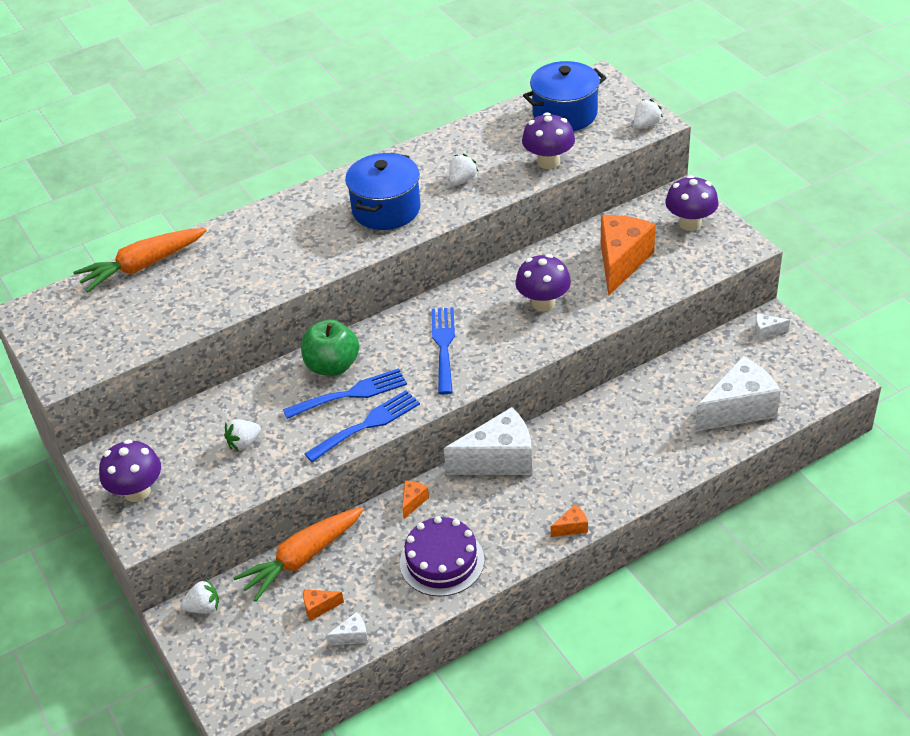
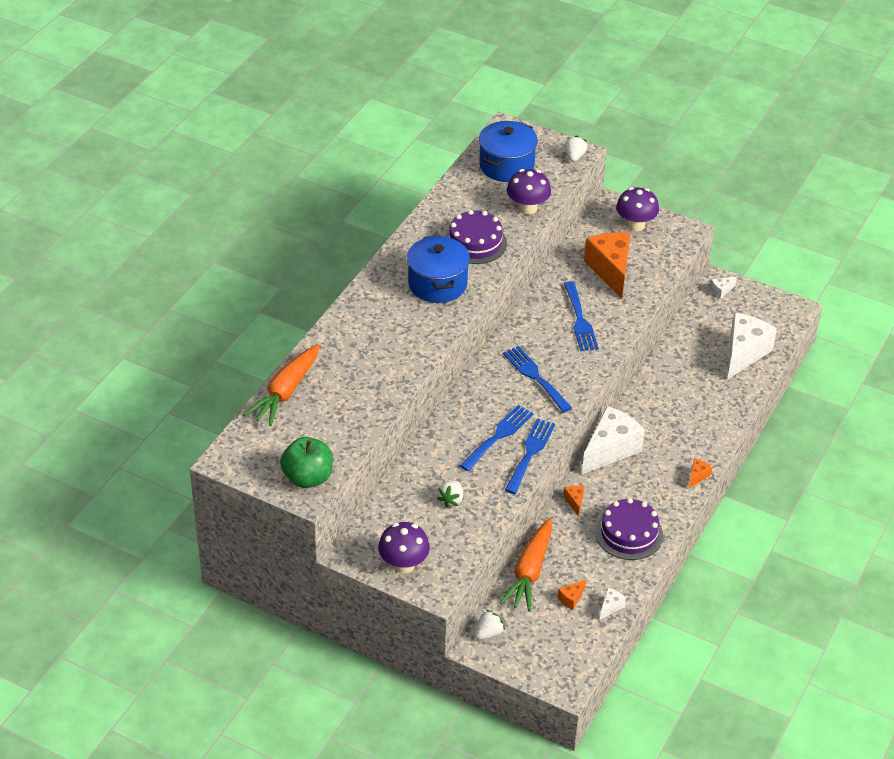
camera: 35 degrees left, 0 degrees up
green apple [301,319,359,376] -> green apple moved to [280,437,333,488]
white strawberry [449,154,478,186] -> purple cake [445,210,507,264]
purple mushroom [515,254,571,311] -> blue fork [564,281,599,351]

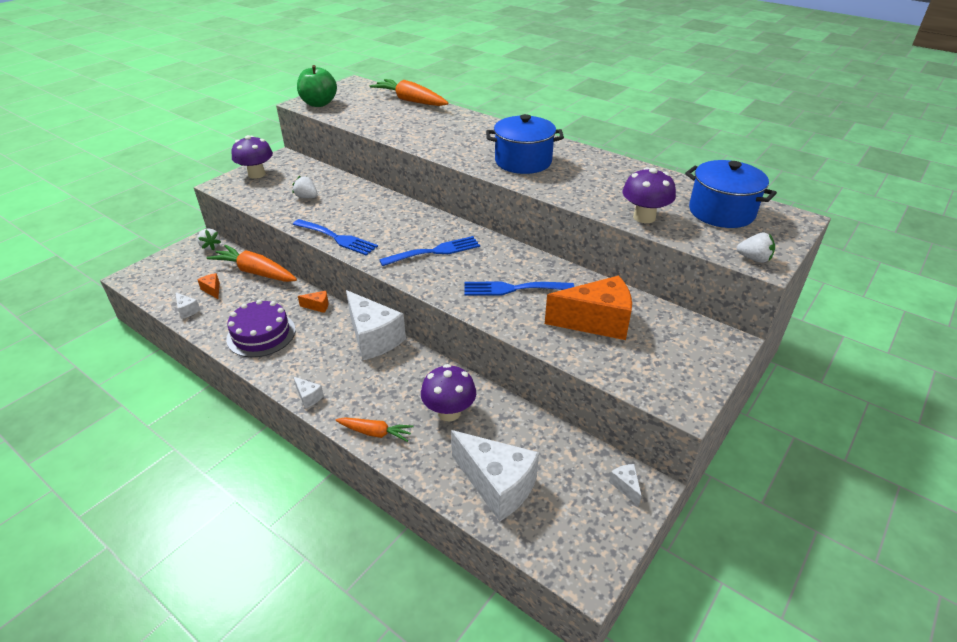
camera: 100 degrees right, 5 degrees down
purple cake [445,210,507,264] -> none
blue fork [459,405,533,471] -> none
purple mushroom [616,187,659,231] -> purple mushroom moved to [421,364,476,421]
orange cheese [689,458,712,488] -> white cheese [293,377,324,408]
none -> orange carrot [335,417,414,442]

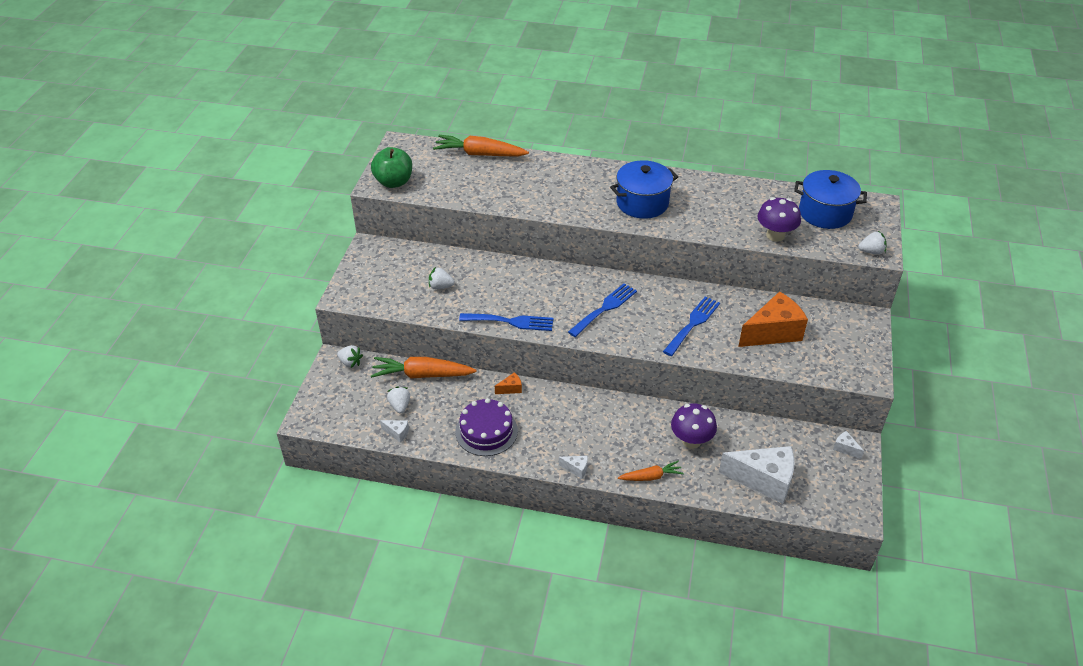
camera: 25 degrees left, 5 degrees up
orange cheese [198,273,220,299] -> white strawberry [387,386,410,414]
purple mushroom [231,135,273,179] -> none
white cheese [346,290,406,360] -> none
blue fork [464,281,574,296] -> blue fork turned 150 degrees clockwise [663,296,720,356]

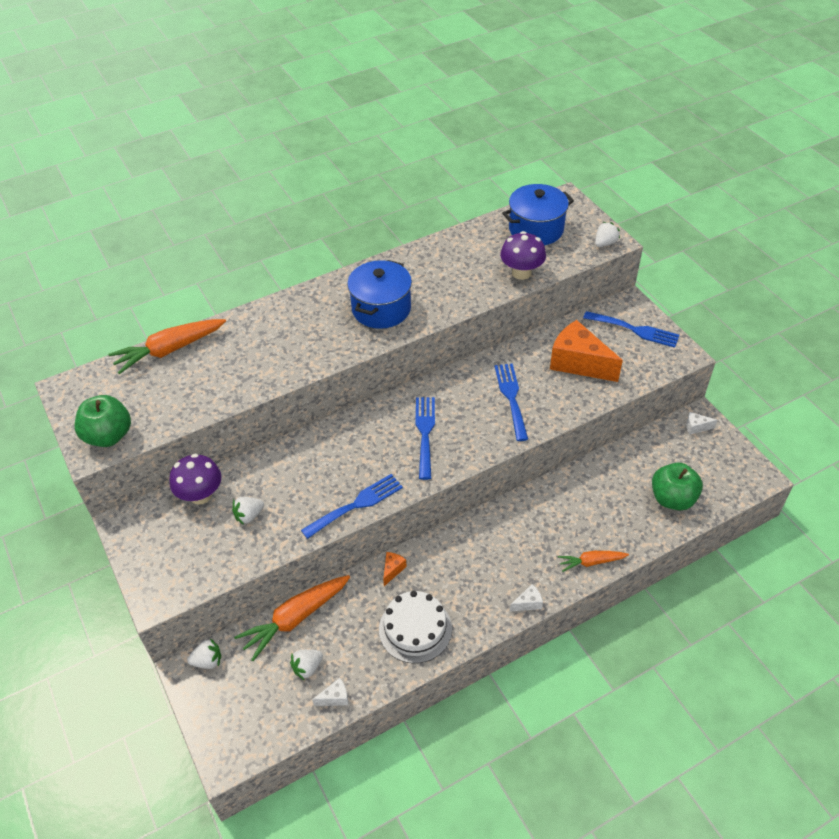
camera: 40 degrees left, 5 degrees up
white strawberry [387,386,410,414] -> white strawberry turned 75 degrees counterclockwise [290,649,323,680]
purple cake [455,398,518,456] -> white cake [379,591,452,663]
orange carrot [618,461,684,481] -> orange carrot turned 135 degrees counterclockwise [558,551,629,572]
purple mushroom [671,403,717,449] -> purple mushroom moved to [169,454,221,505]
white cheese [719,446,795,504] -> green apple [652,462,703,510]
orange cheese [738,291,808,347] -> orange cheese turned 75 degrees counterclockwise [550,320,623,382]
none -> blue fork [583,311,679,348]

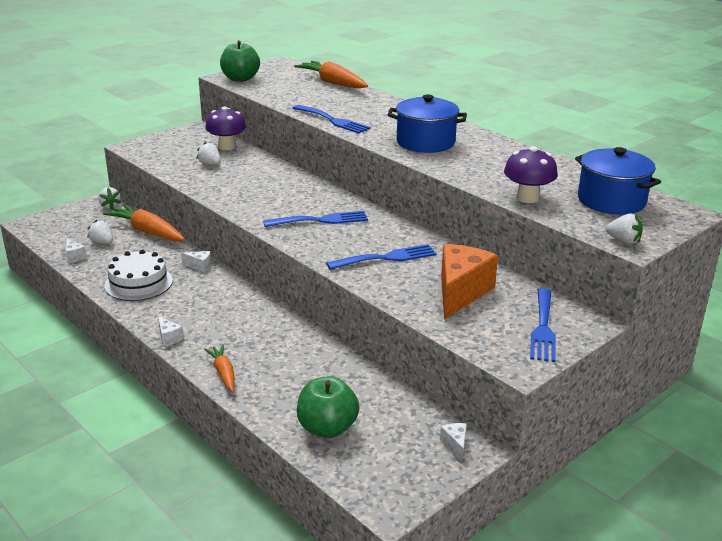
camera: 75 degrees right, 20 degrees down
blue fork [301,474,403,539] -> blue fork moved to [293,105,371,133]
orange cheese [383,552,407,586] -> white cheese [181,251,211,272]

